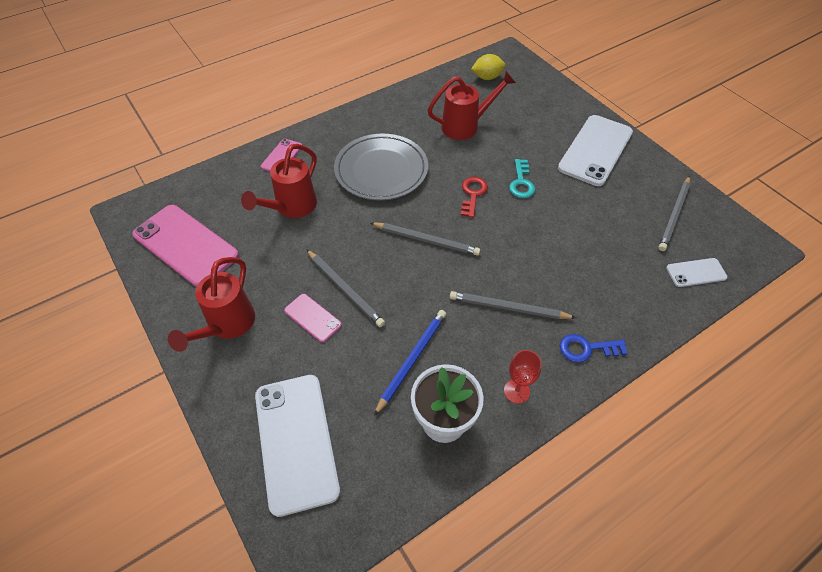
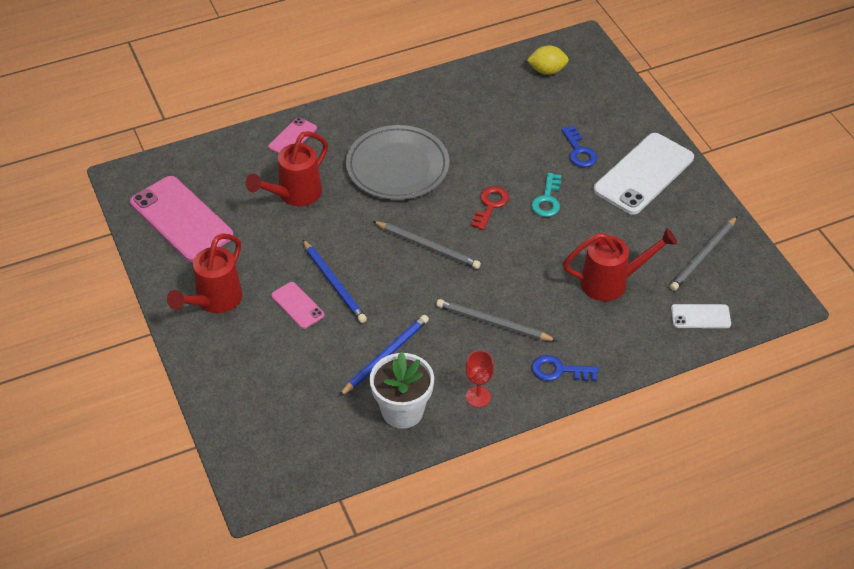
camera: 10 degrees right, 5 degrees down
white phone [255,375,340,517] -> none
grey pencil [306,249,385,327] -> blue pencil [302,239,367,323]
red watering can [428,71,516,140] -> red watering can moved to [563,228,677,301]
none -> blue key [561,126,597,167]

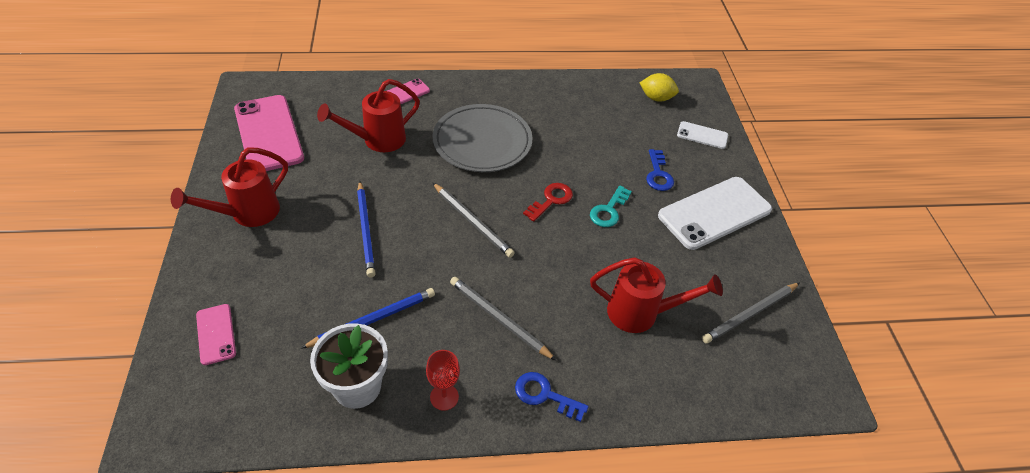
camera: 15 degrees right, 0 degrees up
pink phone [271,282,325,329] -> pink phone moved to [196,304,236,365]
white phone [671,304,731,328] -> white phone moved to [677,121,728,149]

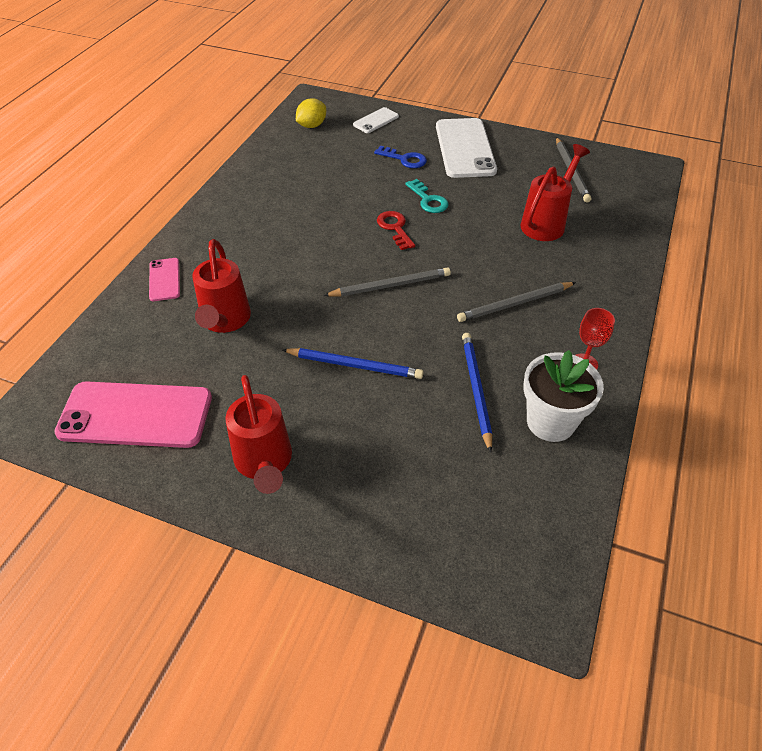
camera: 60 degrees left, 0 degrees up
pink phone [196,304,236,365] -> none
grey plate [433,104,533,172] -> none
blue key [515,372,589,422] -> none

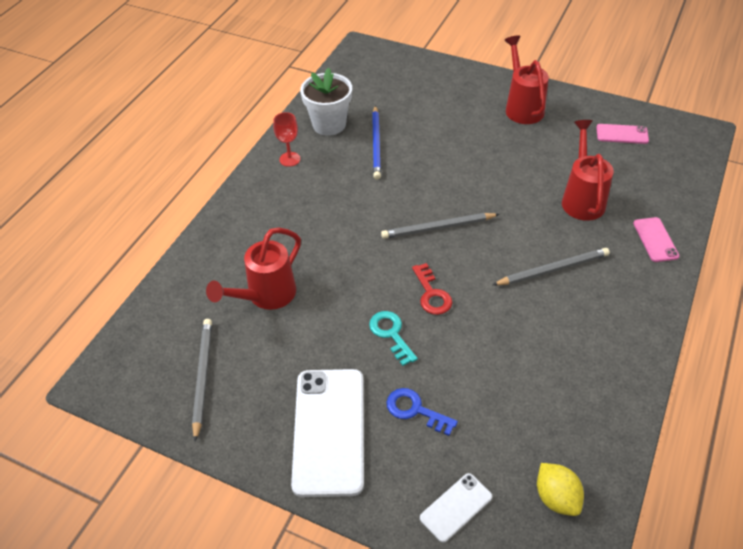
camera: 175 degrees left, 0 degrees up
pink phone [54,381,212,448] -> pink phone [596,124,649,144], size x0.49
blue pencil [282,348,424,379] -> none
yellow lemon [296,98,326,128] -> yellow lemon turned 75 degrees counterclockwise [537,463,584,516]
grey pencil [457,282,576,322] -> grey pencil moved to [492,248,610,285]

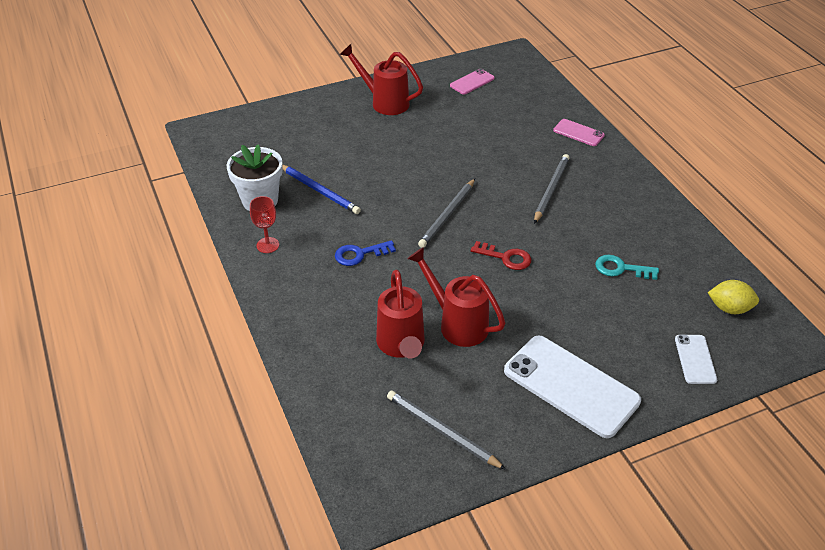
camera: 50 degrees left, 5 degrees down
turquoise key [369,311,418,366] -> turquoise key moved to [595,255,659,280]
blue key [386,388,458,436] -> blue key moved to [335,240,396,266]
red watering can [562,120,614,221] -> red watering can moved to [407,247,505,347]

